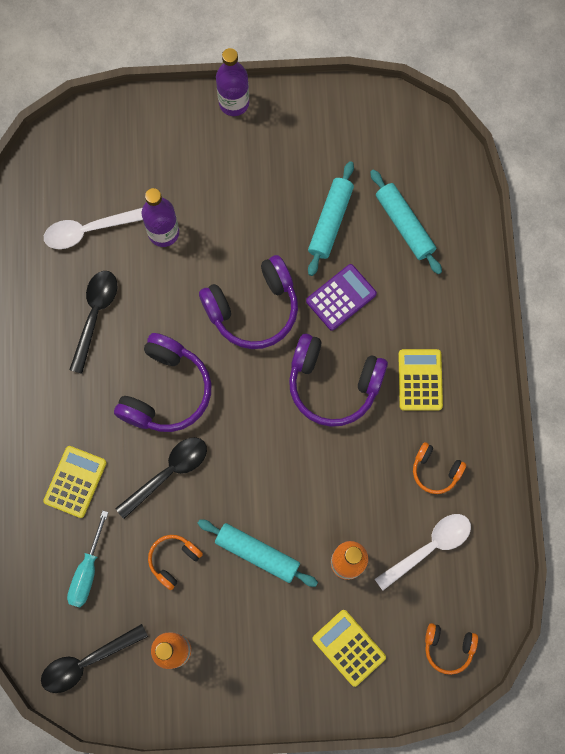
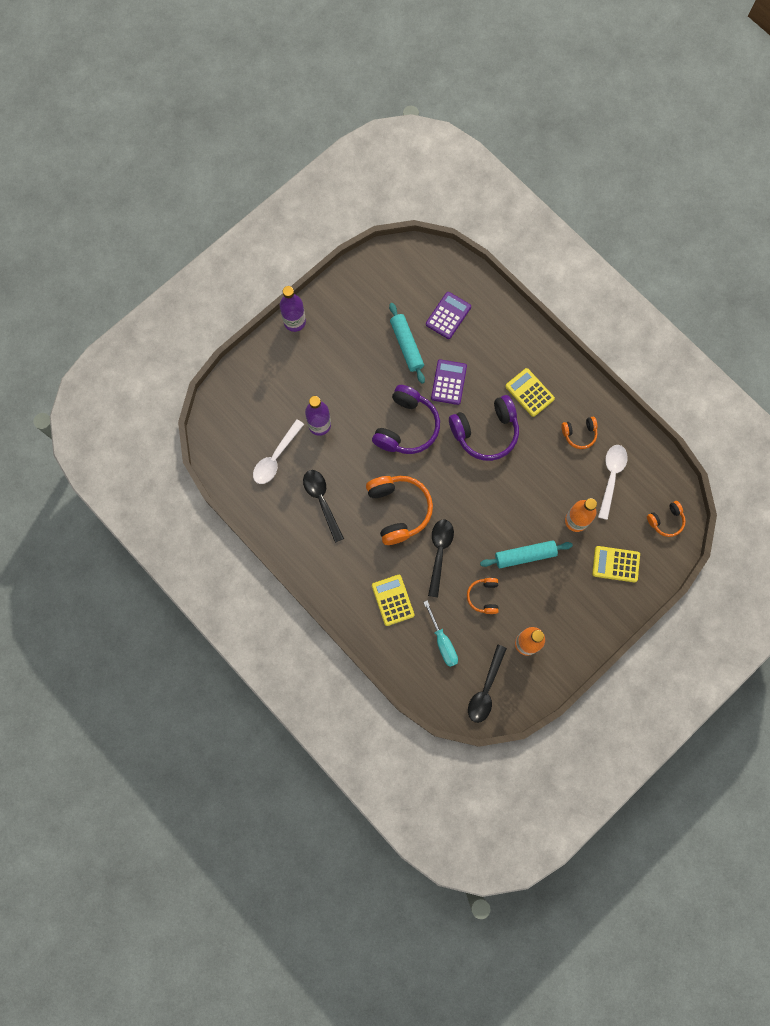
camera: 40 degrees left, 0 degrees up
purple headphones [114,333,211,432] -> orange headphones [366,476,433,545]
turquoise rolling pin [370,170,442,274] -> purple calculator [426,292,471,339]

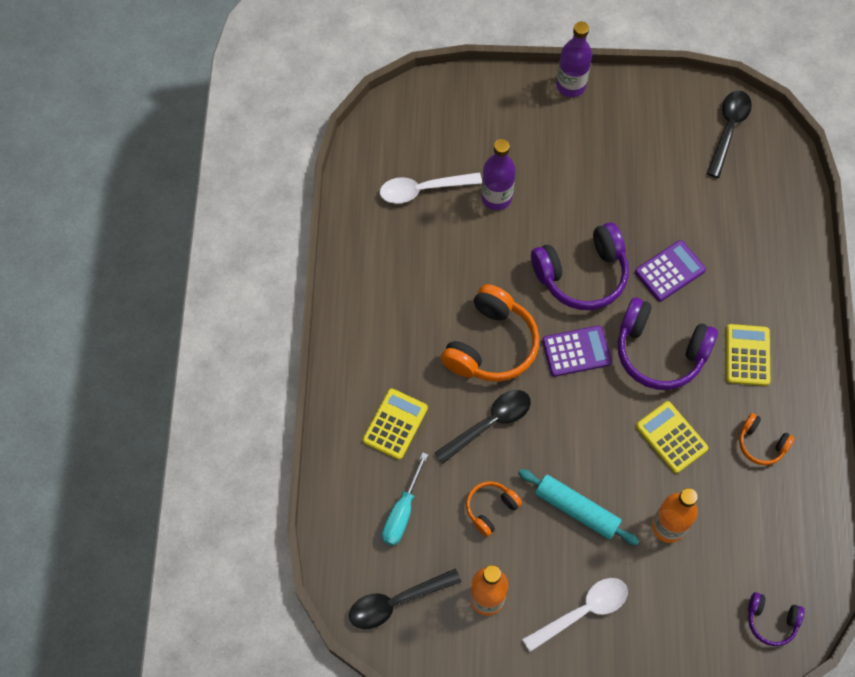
camera: 45 degrees right, 10 degrees down
black spoon [303,470,344,543] -> black spoon moved to [707,91,752,178]
turquoise rolling pin [389,303,425,384] -> none
purple calculator [426,292,471,339] -> purple calculator moved to [542,326,612,377]
yellow calculator [592,546,640,582] -> yellow calculator moved to [636,401,708,473]
white spoon [598,445,628,520] -> white spoon moved to [522,578,628,652]
orange headphones [647,501,686,537] -> purple headphones [748,592,805,646]

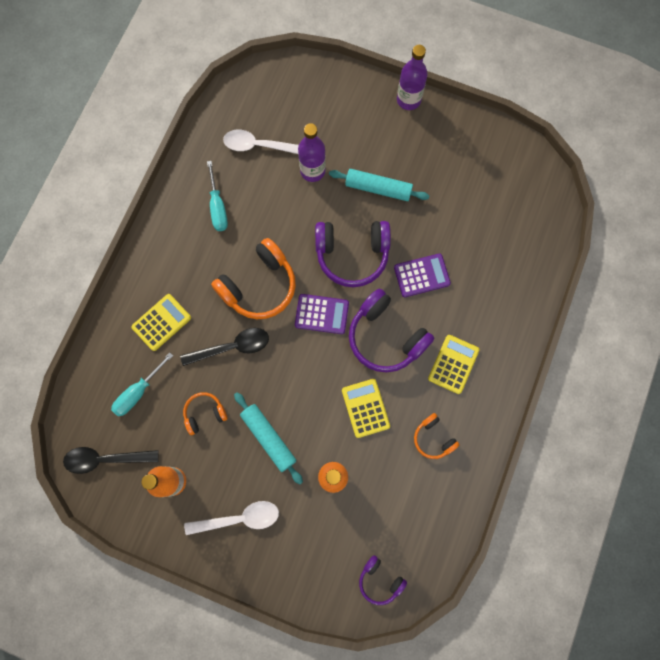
camera: 20 degrees right, 10 degrees up
black spoon [707,91,752,178] -> none
none -> turquoise screwdriver [207,161,228,231]
none -> turquoise rolling pin [329,169,429,201]

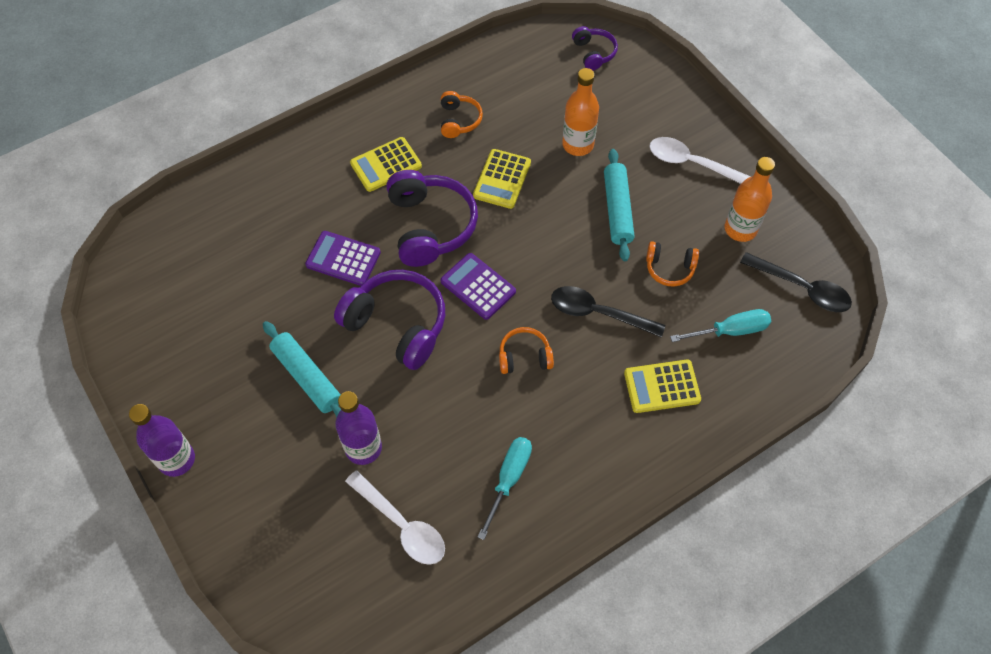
camera: 145 degrees left, 15 degrees down
orange headphones [211,238,296,319] -> orange headphones [499,327,554,374], size x0.52

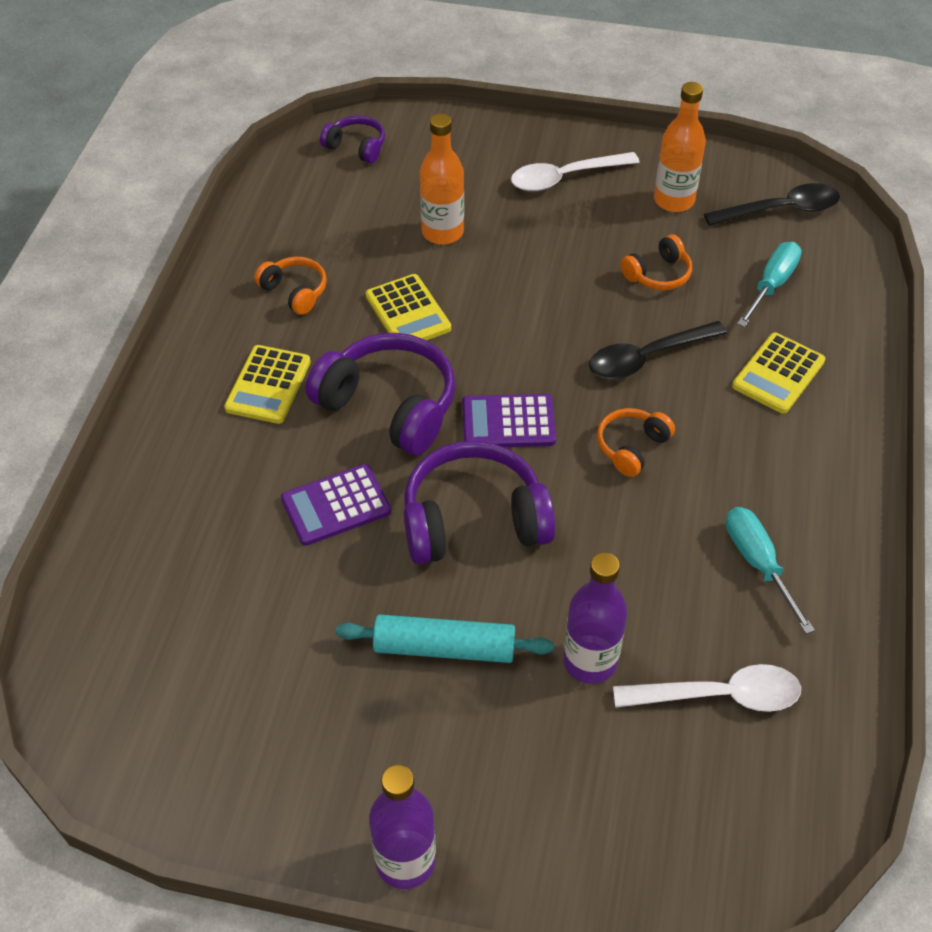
camera: 45 degrees left, 10 degrees down
turquoise rolling pin [604,149,635,261] -> none

